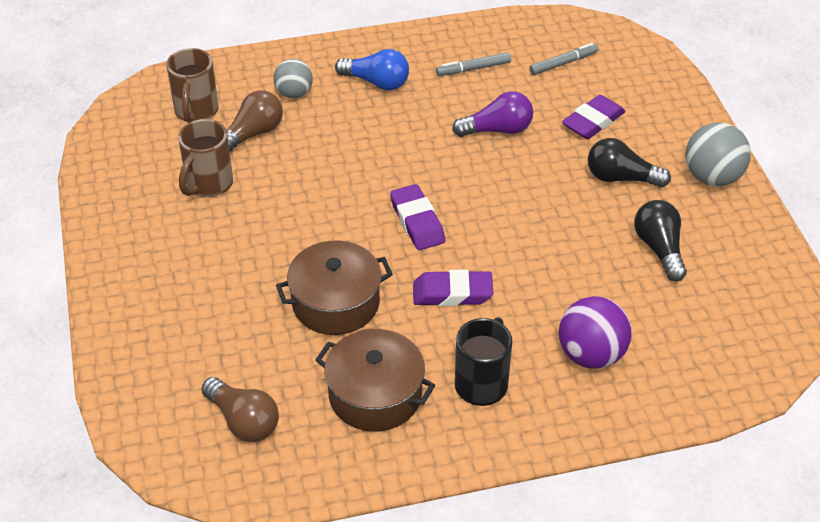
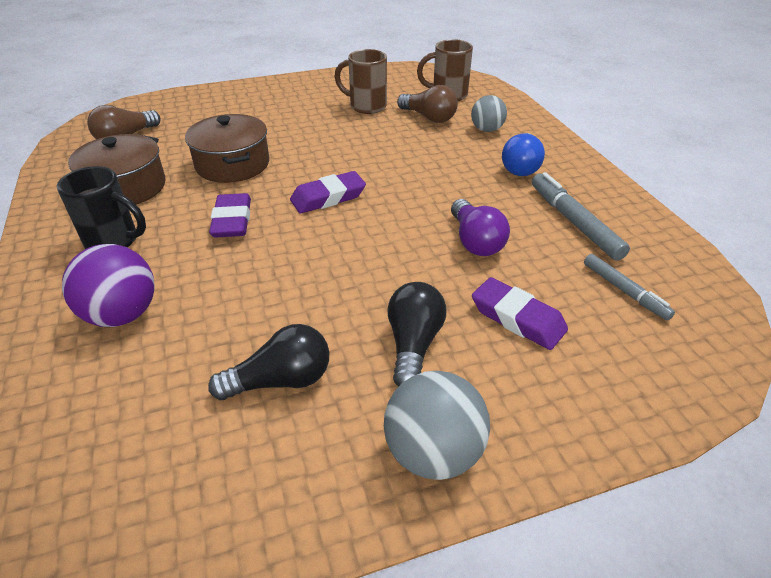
camera: 85 degrees right, 5 degrees down
grey marker [436,52,511,76] -> grey marker [532,172,630,261], size x1.56

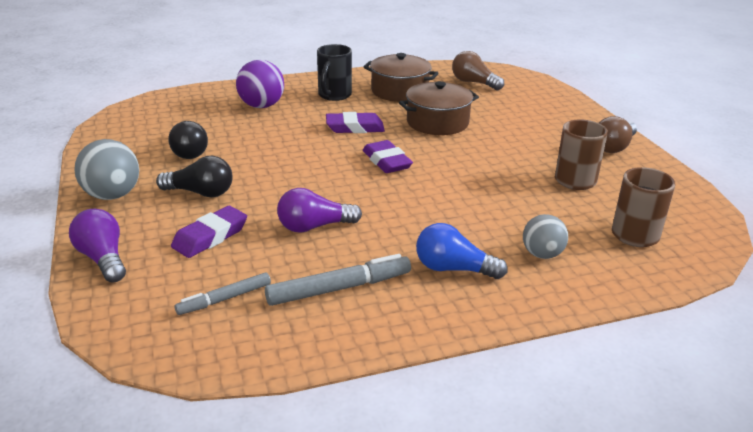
camera: 90 degrees right, 10 degrees down
brown light bulb [397,85,458,123] -> brown light bulb moved to [599,116,637,153]
none -> purple light bulb [69,209,126,283]

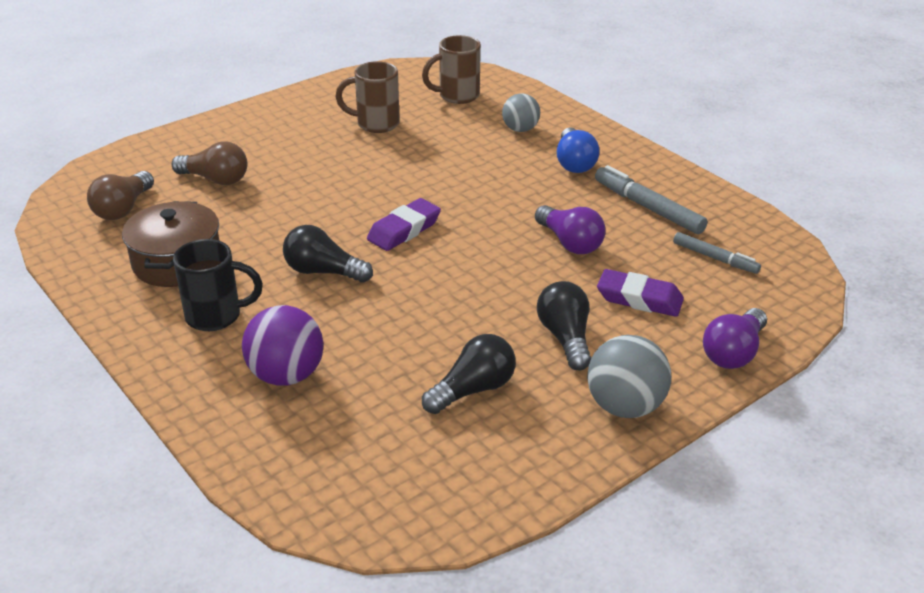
camera: 110 degrees left, 5 degrees up
purple eraser [326,112,385,133] -> black light bulb [283,225,373,283]
brown pot [399,81,479,135] -> none
brown light bulb [599,116,637,153] -> brown light bulb moved to [172,141,247,185]

